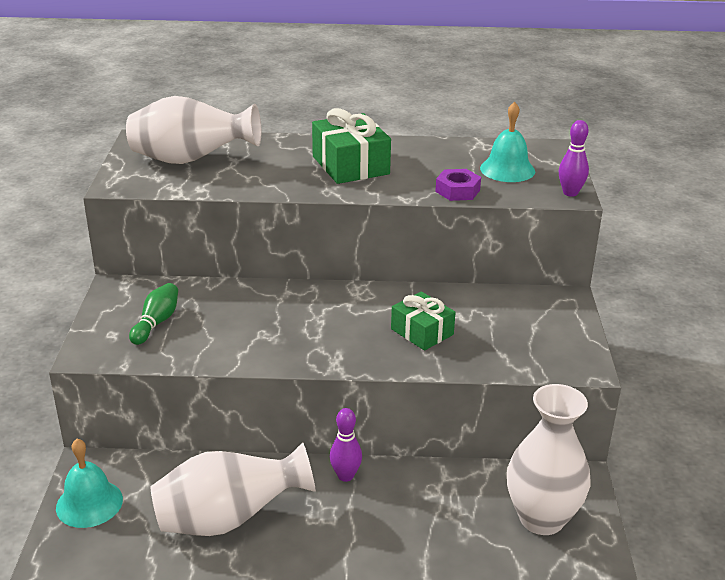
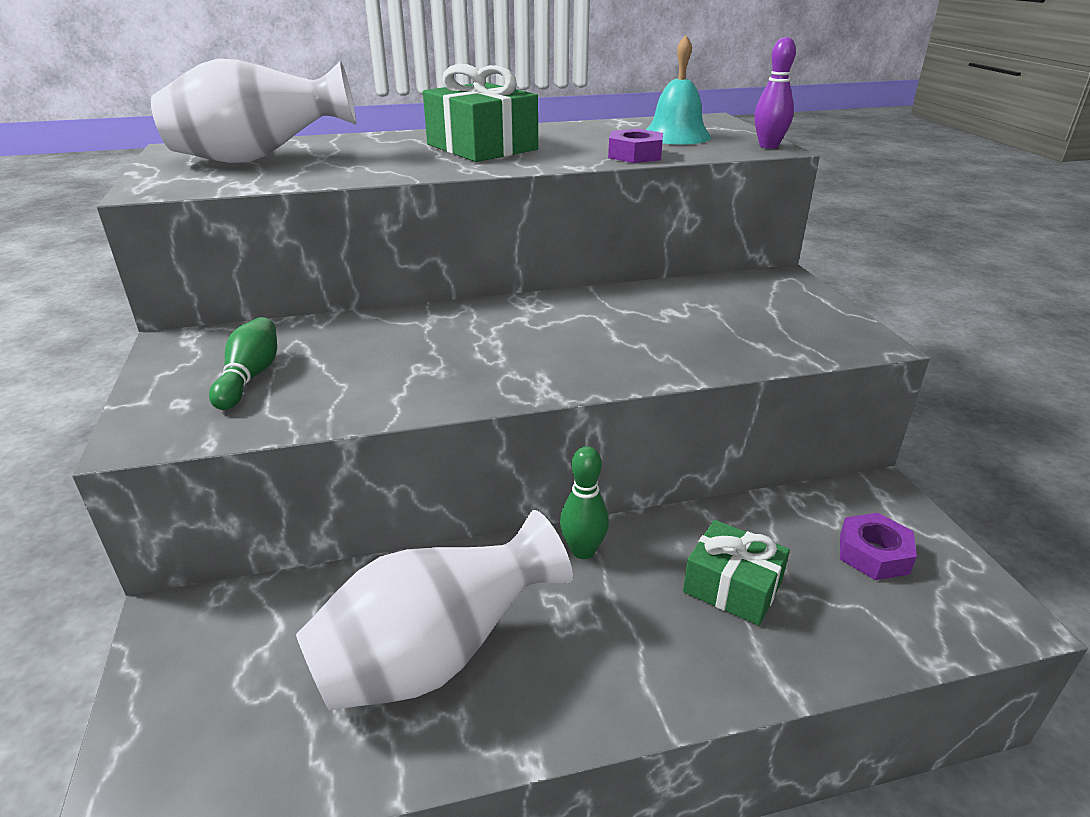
camera: 15 degrees left, 0 degrees up
turquoise bell [56,438,123,528] -> none
purple bowling pin [330,408,362,482] -> green bowling pin [560,446,609,559]
green gift [391,291,456,351] -> green gift moved to [683,520,790,626]
white vase [507,384,590,535] -> purple nut [840,513,917,580]

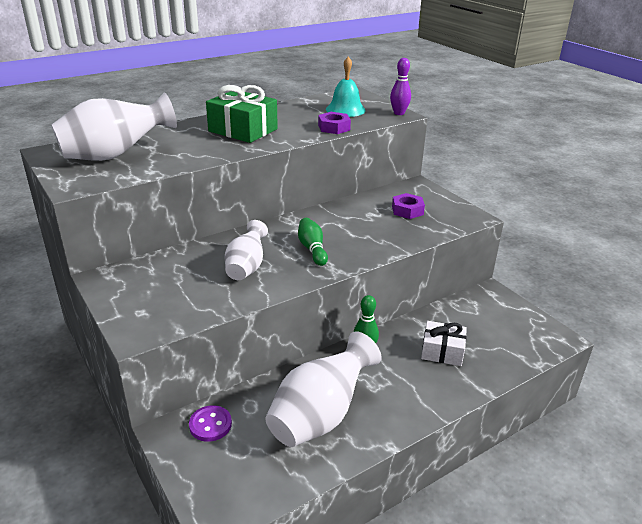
camera: 20 degrees left, 0 degrees up
green bowling pin [209,317,277,410] -> green bowling pin moved to [298,218,328,266]
green gift [683,520,790,626] -> white gift [421,321,467,366]
purple nut [840,513,917,580] -> purple nut moved to [392,193,425,219]
none -> purple button [189,405,232,442]
none -> white vase [225,220,268,280]

